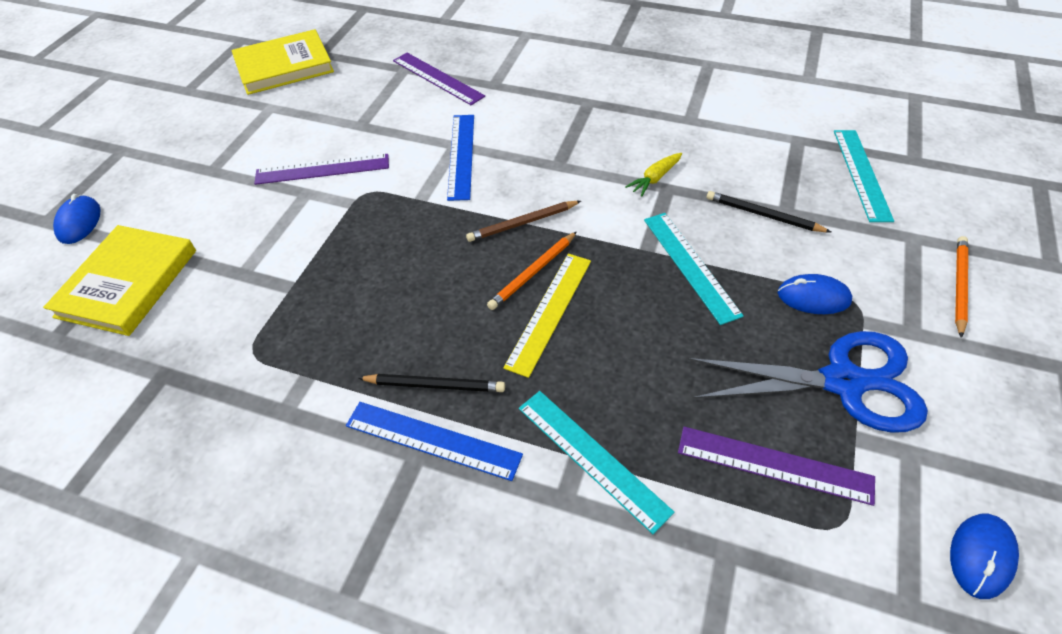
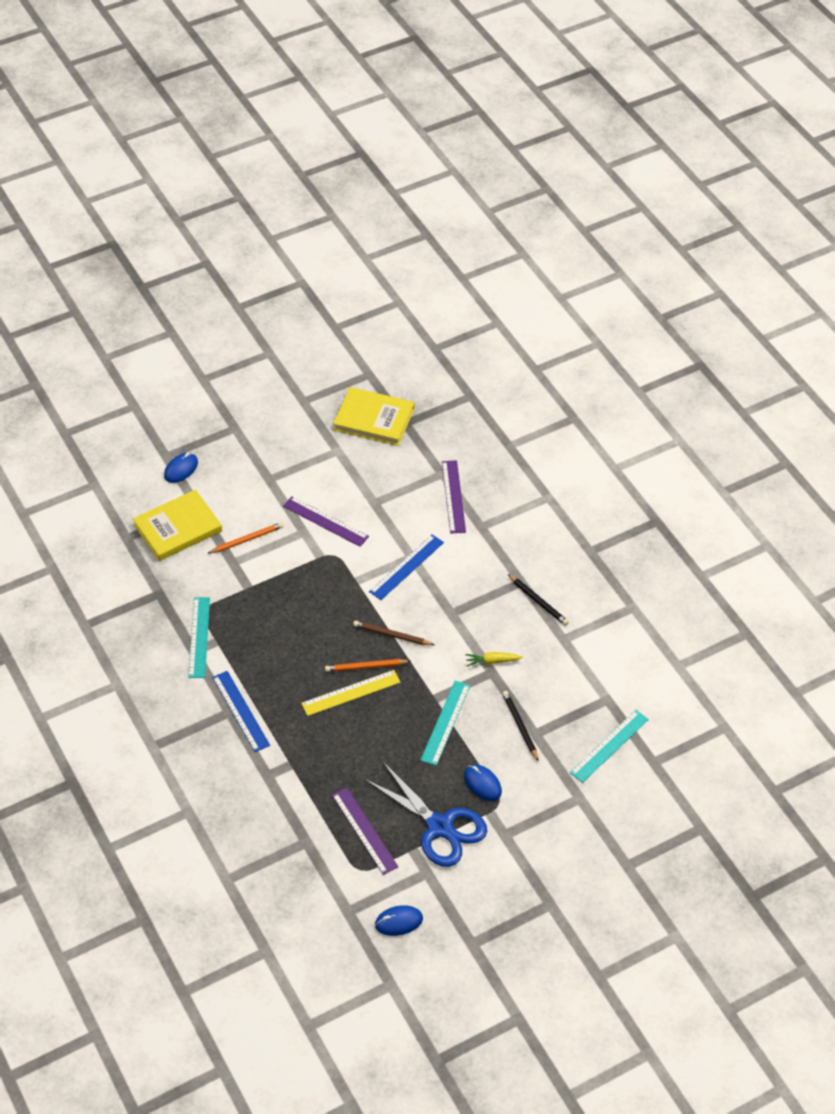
camera: 40 degrees right, 0 degrees up
black pencil [358,374,505,392] -> black pencil moved to [508,574,569,626]
turquoise ruler [519,391,675,534] -> turquoise ruler moved to [188,597,210,678]
orange pencil [955,236,968,338] -> orange pencil moved to [207,522,283,554]

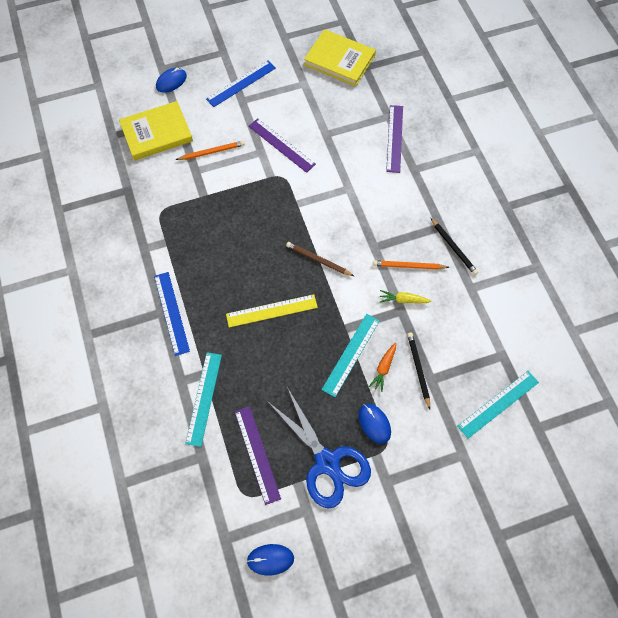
camera: 10 degrees right, 15 degrees up
turquoise ruler [188,597,210,678] -> turquoise ruler moved to [185,352,222,447]
orange pencil [325,659,410,672] -> orange pencil moved to [373,260,449,269]
blue ruler [369,534,444,600] -> blue ruler moved to [206,60,276,107]
none -> orange carrot [369,343,396,392]

